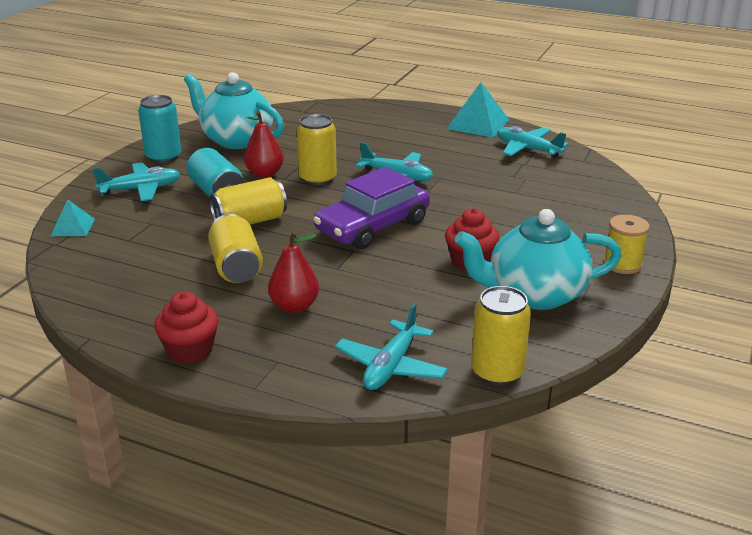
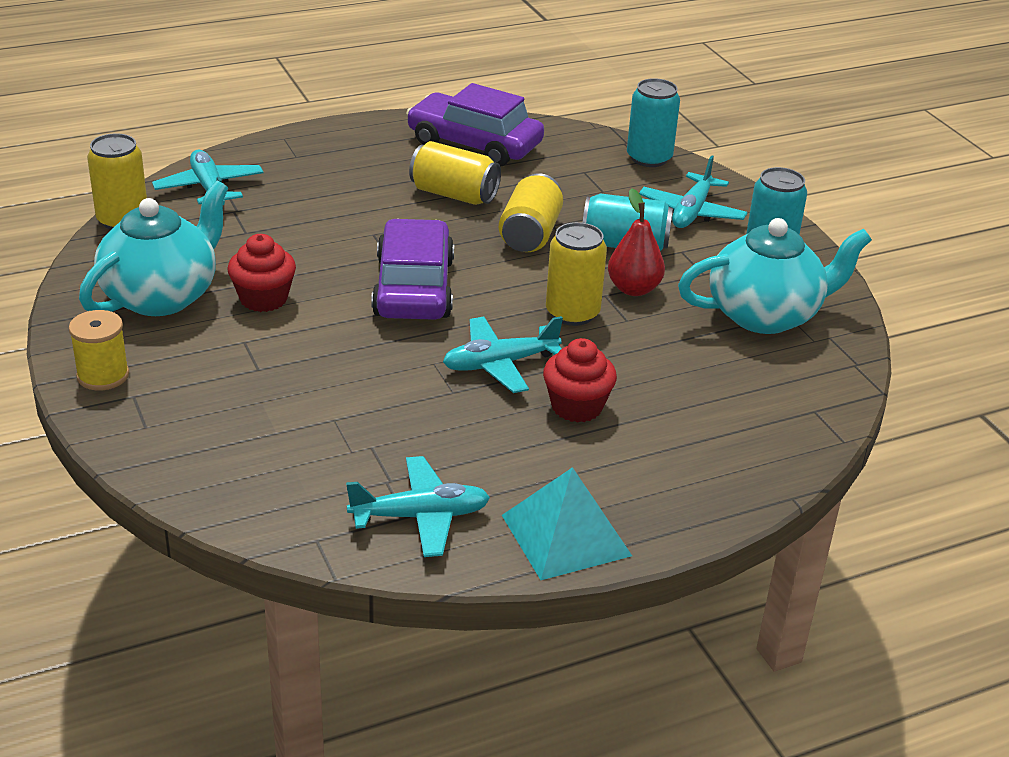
camera: 130 degrees right, 5 degrees up
turquoise pyramid [51,199,95,236] -> turquoise can [627,78,680,167]
red cupcake [154,291,219,365] -> red cupcake moved to [543,338,617,422]
red pear [268,231,319,313] -> none
none -> purple car [406,83,544,167]

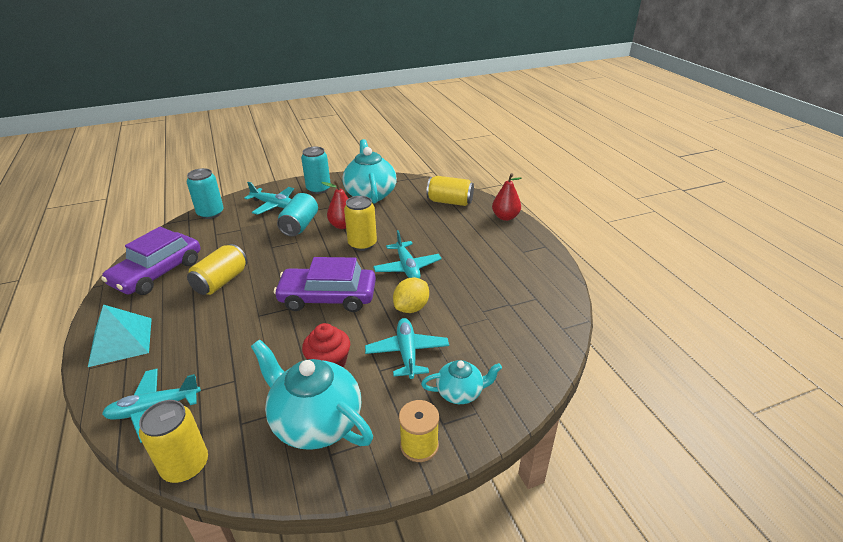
camera: 85 degrees left, 0 degrees up
turquoise plane [346,456,490,557] -> turquoise plane moved to [365,318,449,379]
yellow can [499,173,563,252] -> yellow can moved to [426,176,474,206]
turquoise pyramid [502,467,632,580] -> turquoise pyramid moved to [88,305,152,367]
red cupcake [543,338,617,422] -> none
none -> yellow lemon [393,278,429,313]
none -> turquoise teapot [421,360,502,404]
none -> red pear [492,173,522,221]

